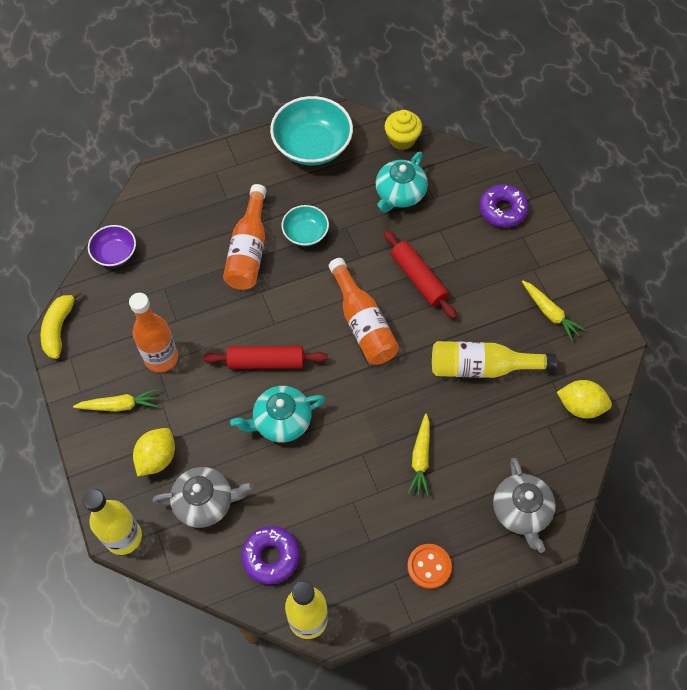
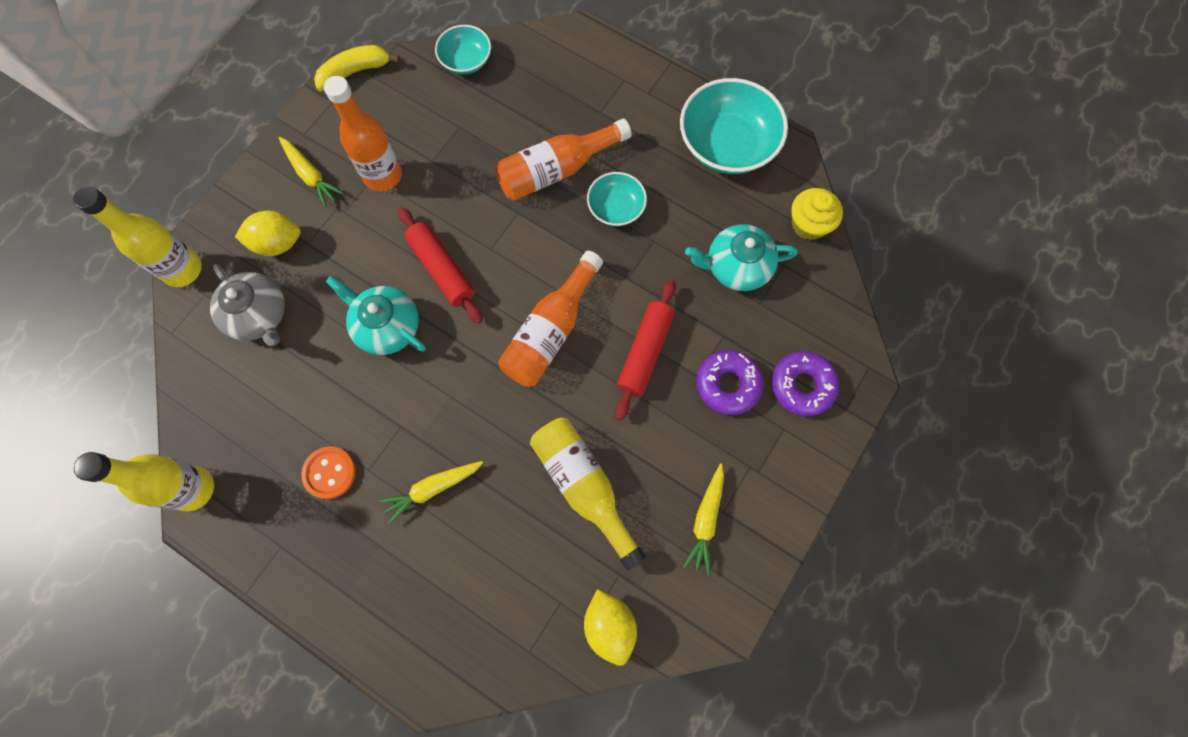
camera: 55 degrees right, 10 degrees up
purple bowl [88,225,136,267] -> turquoise bowl [435,25,491,74]
purple donut [241,526,300,585] -> purple donut moved to [696,350,764,415]
orange button [407,544,452,589] -> orange button moved to [301,447,356,499]
grey teapot [493,458,556,553] -> none

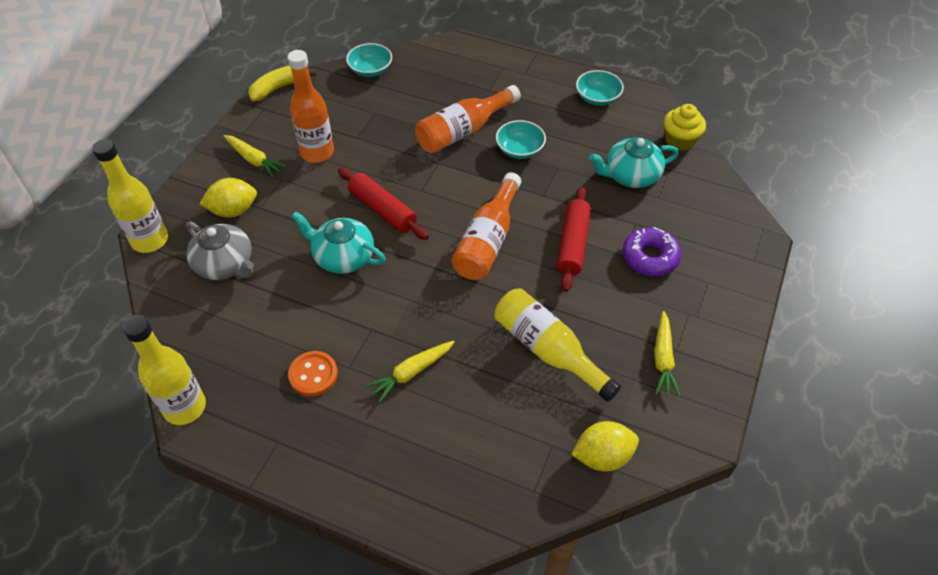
camera: 10 degrees left, 20 degrees down
yellow lemon [584,589,637,666] -> yellow lemon turned 75 degrees counterclockwise [571,421,639,472]
turquoise bowl [680,78,788,174] -> turquoise bowl [576,70,624,106], size x0.55
purple donut [771,351,839,416] -> none

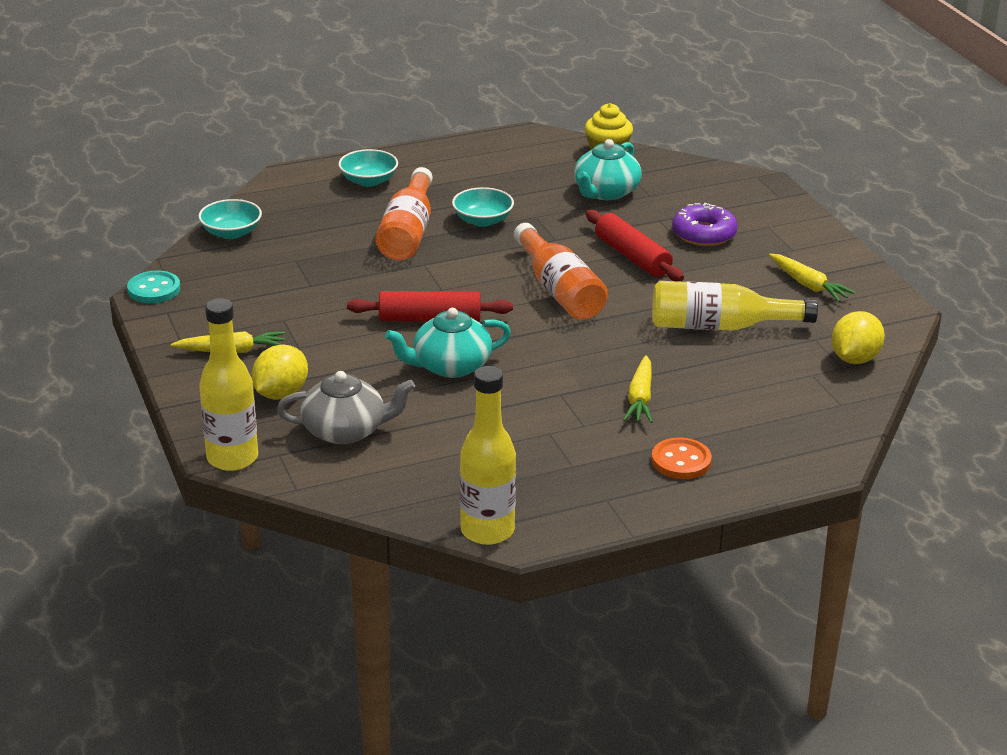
camera: 45 degrees left, 20 degrees down
yellow banana [248,66,317,101] -> turquoise button [127,270,180,303]
orange bottle [287,50,334,163] -> none
orange button [288,351,338,396] -> orange button moved to [651,438,712,479]
turquoise bowl [576,70,624,106] -> turquoise bowl moved to [338,149,398,187]

